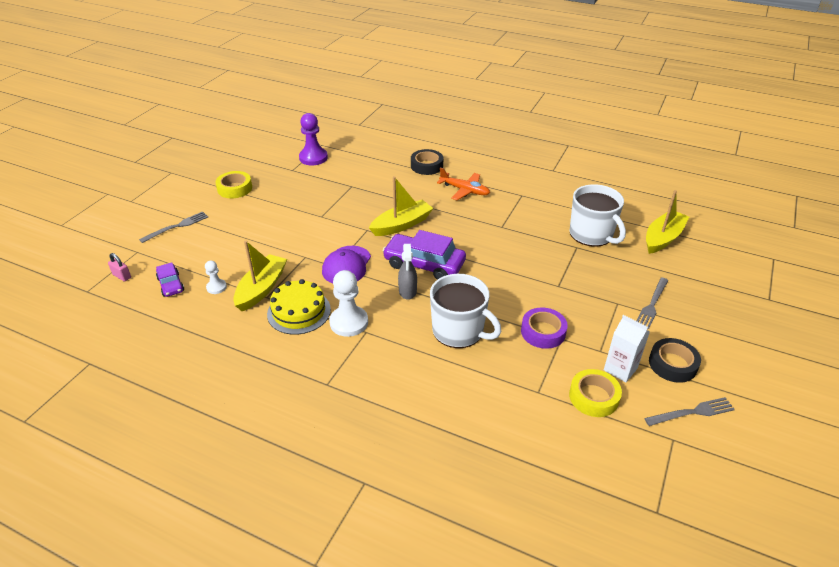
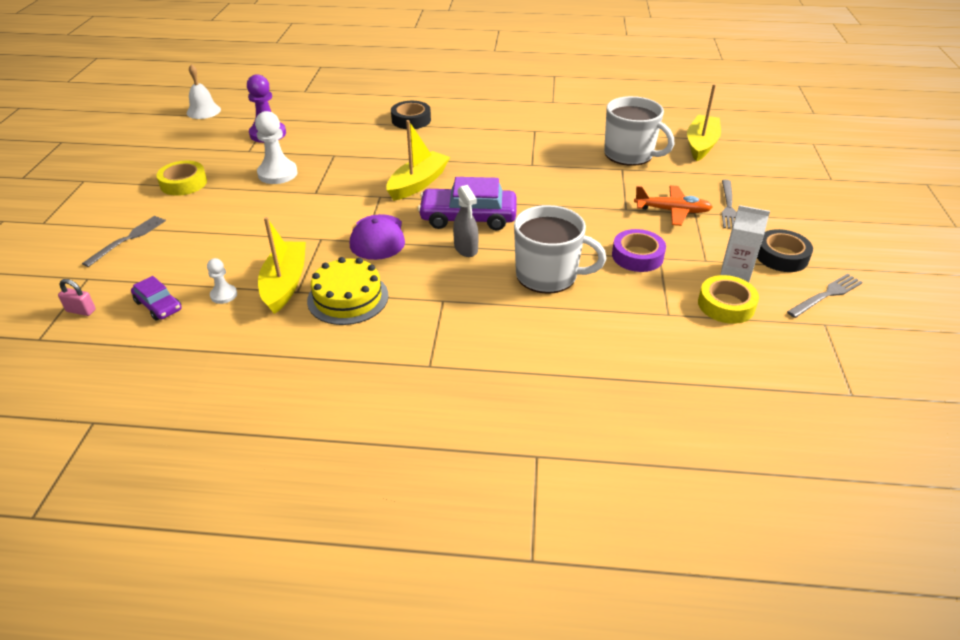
camera: 20 degrees left, 0 degrees up
white pawn [329,270,368,337] -> white pawn moved to [255,111,298,184]
orange plane [437,167,490,200] -> orange plane moved to [634,185,712,226]
none -> white bell [186,64,221,119]

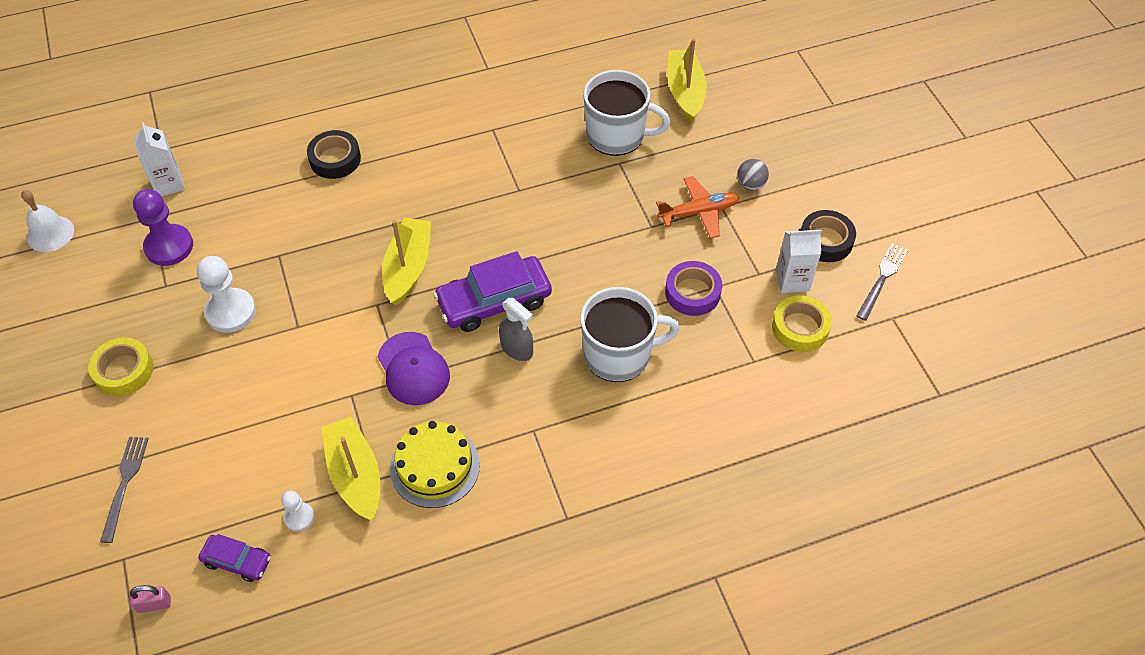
camera: 25 degrees left, 15 degrees up
grey fork [722,180,737,229] -> grey ball [737,159,769,191]
none -> white carton [134,122,185,196]

